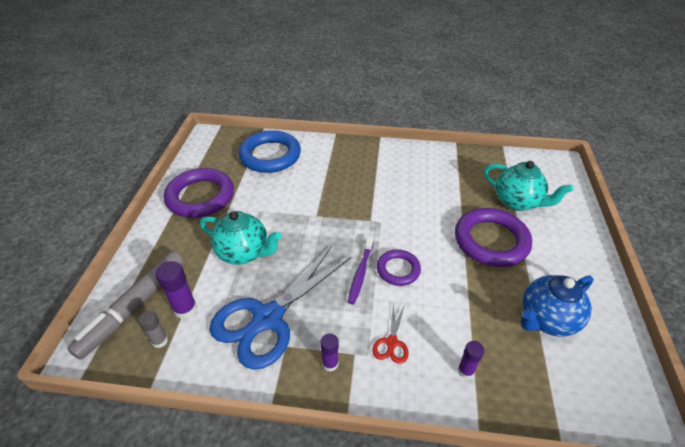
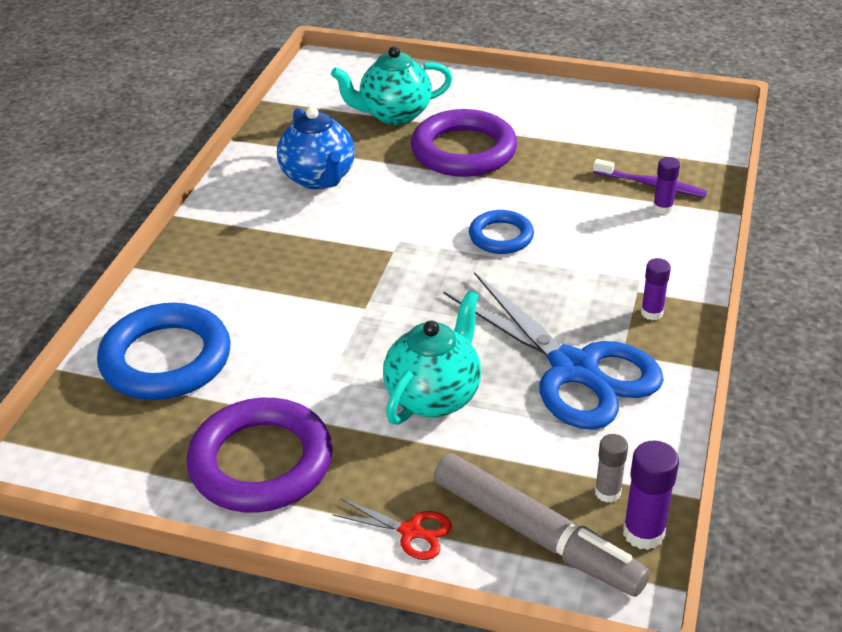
camera: 80 degrees left, 5 degrees down
purple glue stick [156,261,197,319] -> purple glue stick moved to [623,440,679,550]
purple toothbrush [348,236,374,304] -> purple toothbrush moved to [593,159,707,198]
red scissors [372,303,409,364] -> red scissors moved to [332,499,452,560]
purple ring [377,249,421,286] -> blue ring [469,210,534,254]
turquoise teapot [484,161,573,211] -> turquoise teapot turned 150 degrees counterclockwise [331,46,453,125]
blue teapot [520,275,594,336] -> blue teapot moved to [277,106,355,189]

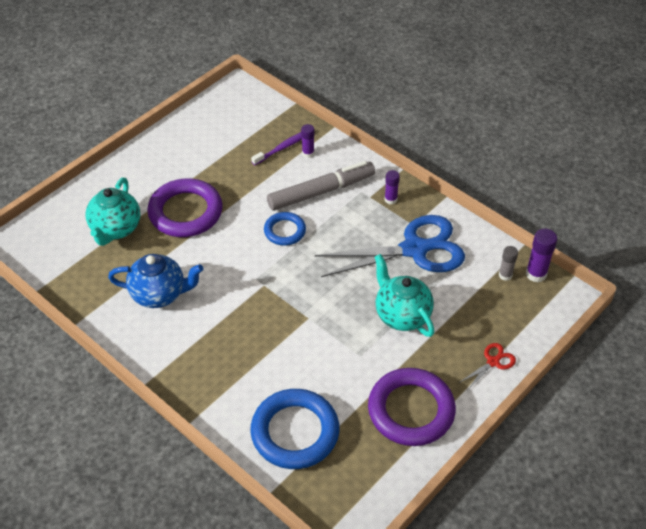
camera: 65 degrees left, 10 degrees up
grey marker [434,453,650,597] -> grey marker moved to [267,161,375,211]

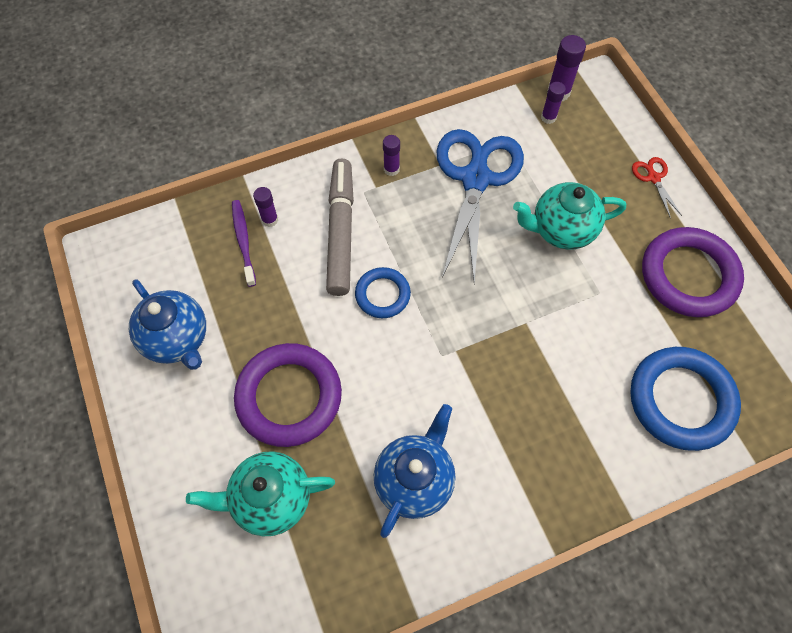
camera: 65 degrees left, 15 degrees up
turquoise teapot [86,178,140,246] -> turquoise teapot turned 135 degrees clockwise [186,451,335,536]
grey glue stick [499,246,518,281] -> purple glue stick [541,82,566,124]
none -> blue teapot [129,279,206,370]

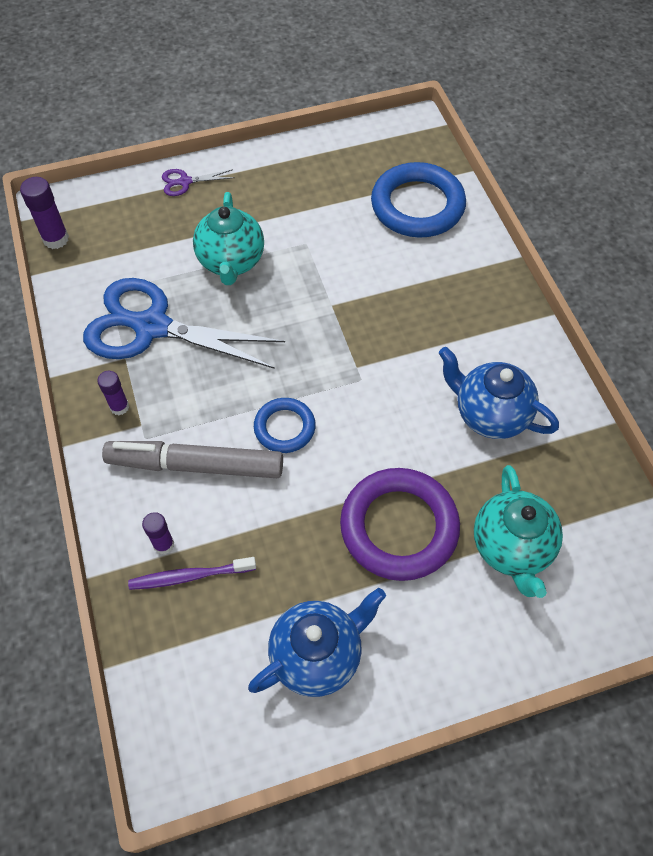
camera: 85 degrees left, 5 degrees down
purple glue stick [541,82,566,124] -> none
red scissors [632,157,682,219] -> purple scissors [162,169,235,196]
purple ring [642,227,744,317] -> none

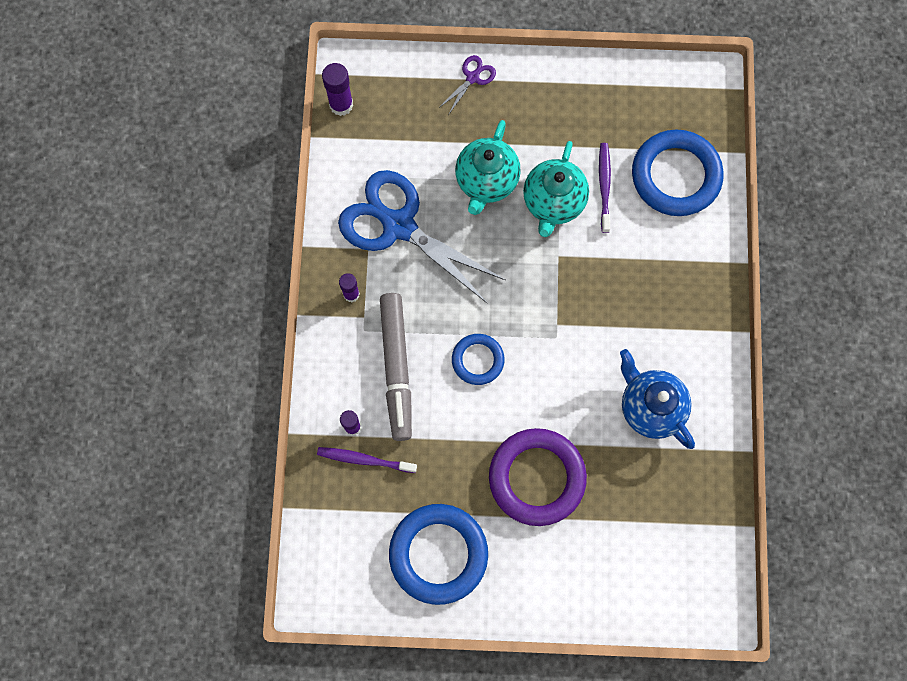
camera: 20 degrees right, 15 degrees up
grey marker [102,441,283,478] -> grey marker turned 120 degrees counterclockwise [380,293,412,441]
purple scissors [162,169,235,196] -> purple scissors turned 120 degrees clockwise [440,55,496,115]
blue teapot [248,588,386,697] -> blue ring [389,504,488,605]
turquoise teapot [474,465,563,598] -> turquoise teapot moved to [523,141,589,237]
none -> purple toothbrush [599,143,611,233]

